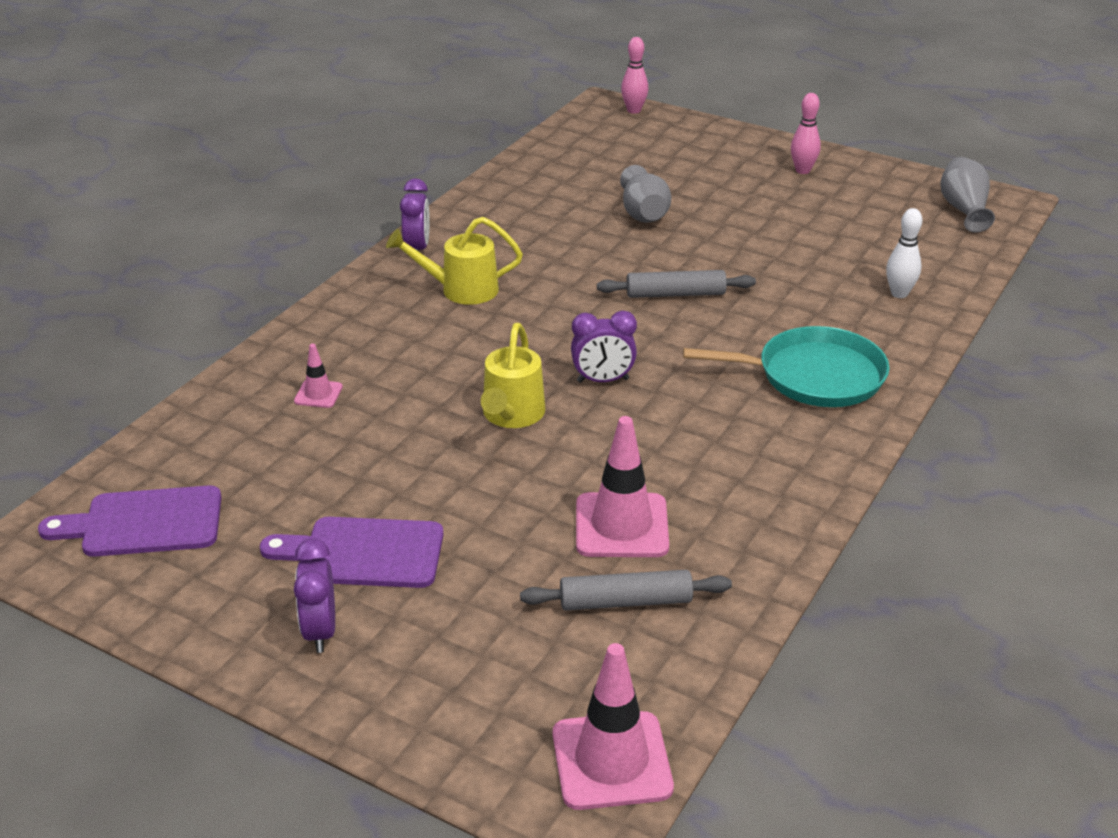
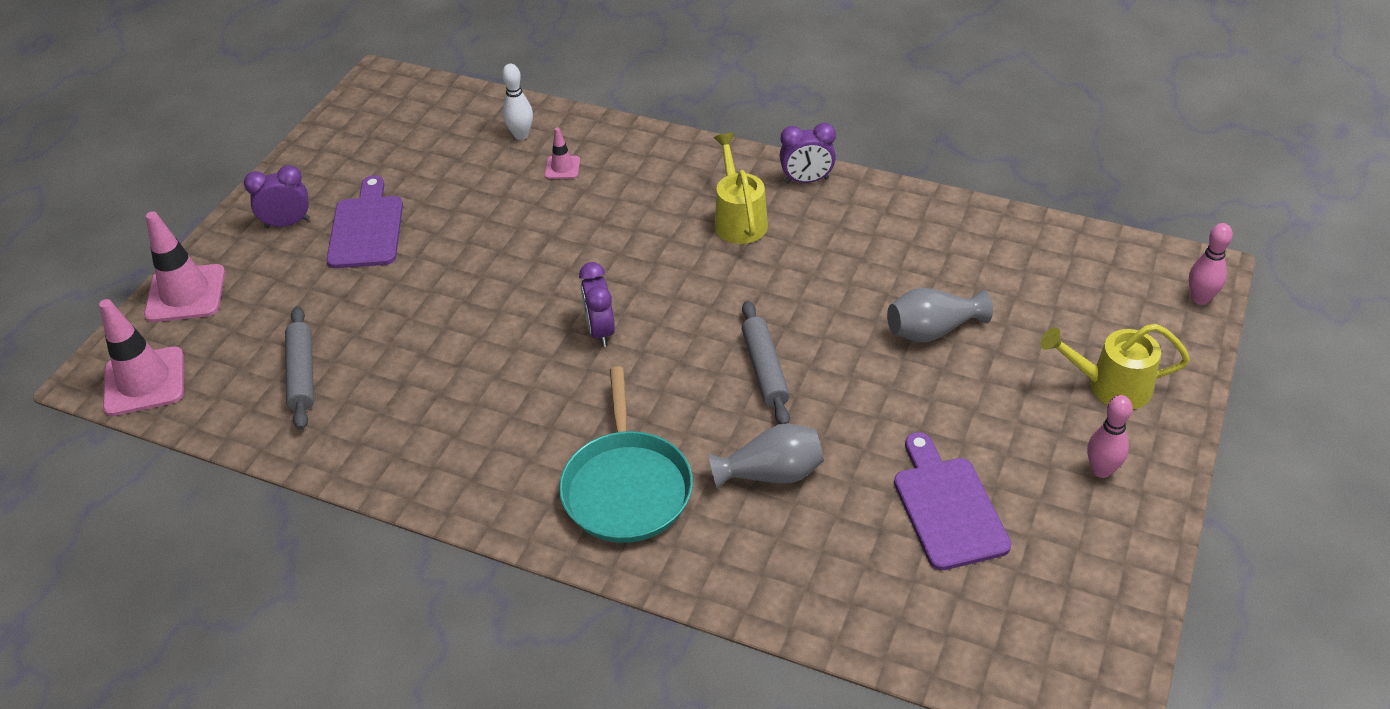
camera: 85 degrees right, 10 degrees up
purple cutting board [38,485,221,557] -> purple cutting board moved to [894,432,1011,571]
yellow watering can [481,323,545,428] -> yellow watering can moved to [1041,324,1190,409]
pink traffic cone [576,416,669,557] -> pink traffic cone moved to [144,212,225,322]
white bowling pin [886,208,922,298] -> white bowling pin moved to [502,64,533,140]
grey vase [940,157,995,233] -> grey vase moved to [708,423,824,490]

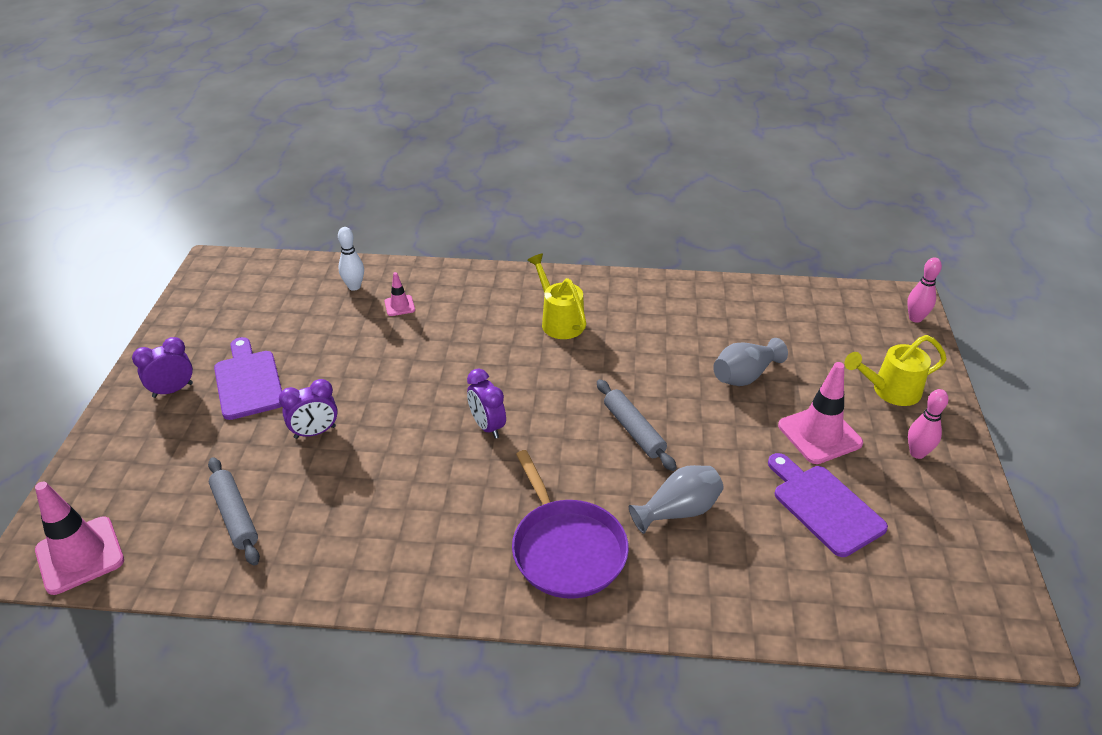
camera: 20 degrees left, 5 degrees down
pink traffic cone [144,212,225,322] -> pink traffic cone moved to [778,362,863,464]
turquoise pan [559,366,693,543] -> purple pan [512,450,629,599]
purple clock [780,123,836,183] -> purple clock moved to [279,379,338,439]

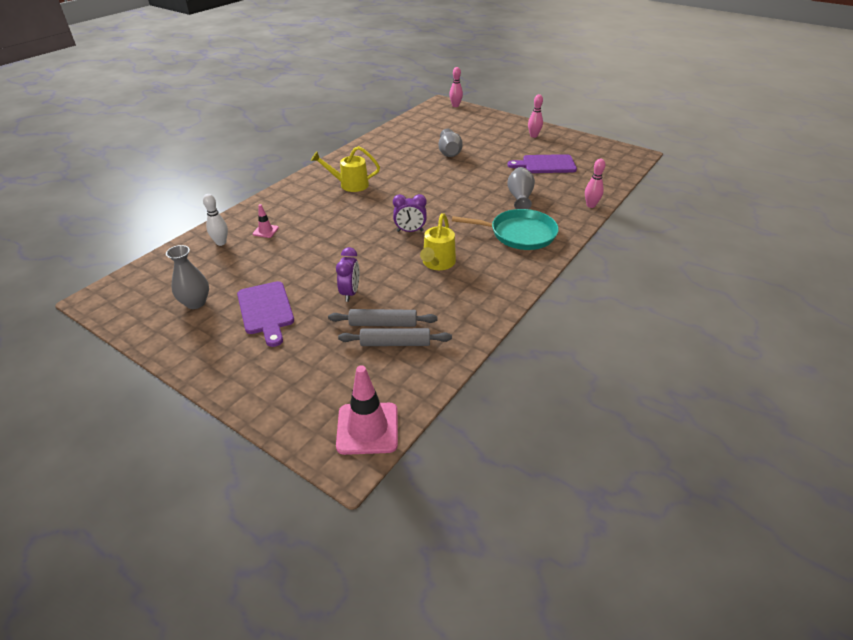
camera: 60 degrees left, 0 degrees up
purple clock [132,337,193,398] -> none
purple cutting board [214,337,282,420] -> purple cutting board turned 120 degrees counterclockwise [237,281,294,347]
purple pan [512,450,629,599] -> turquoise pan [452,209,559,250]
grey rolling pin [597,379,677,471] -> grey rolling pin moved to [328,309,437,327]
pink traffic cone [778,362,863,464] -> none
yellow watering can [844,335,947,406] -> yellow watering can moved to [420,213,456,270]
none -> grey vase [166,245,209,309]
none -> pink bowling pin [585,159,606,208]

